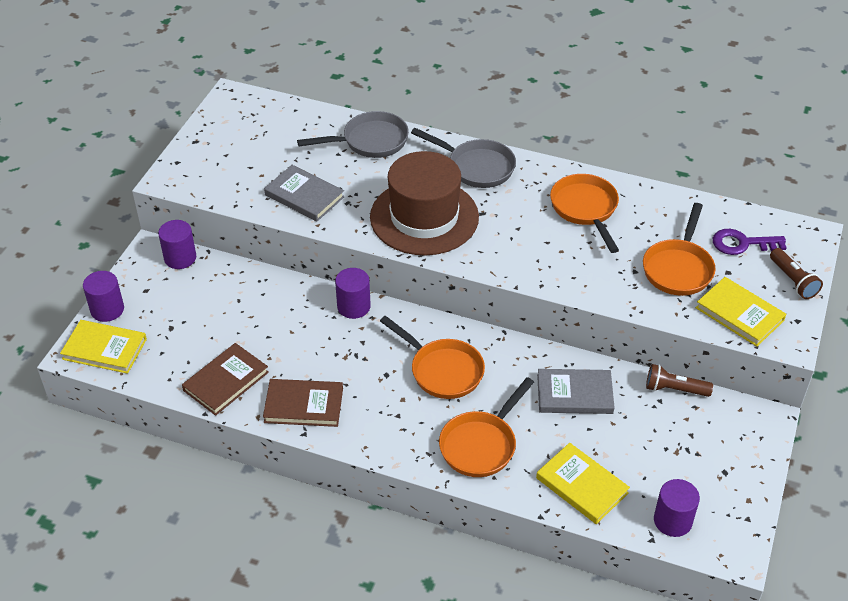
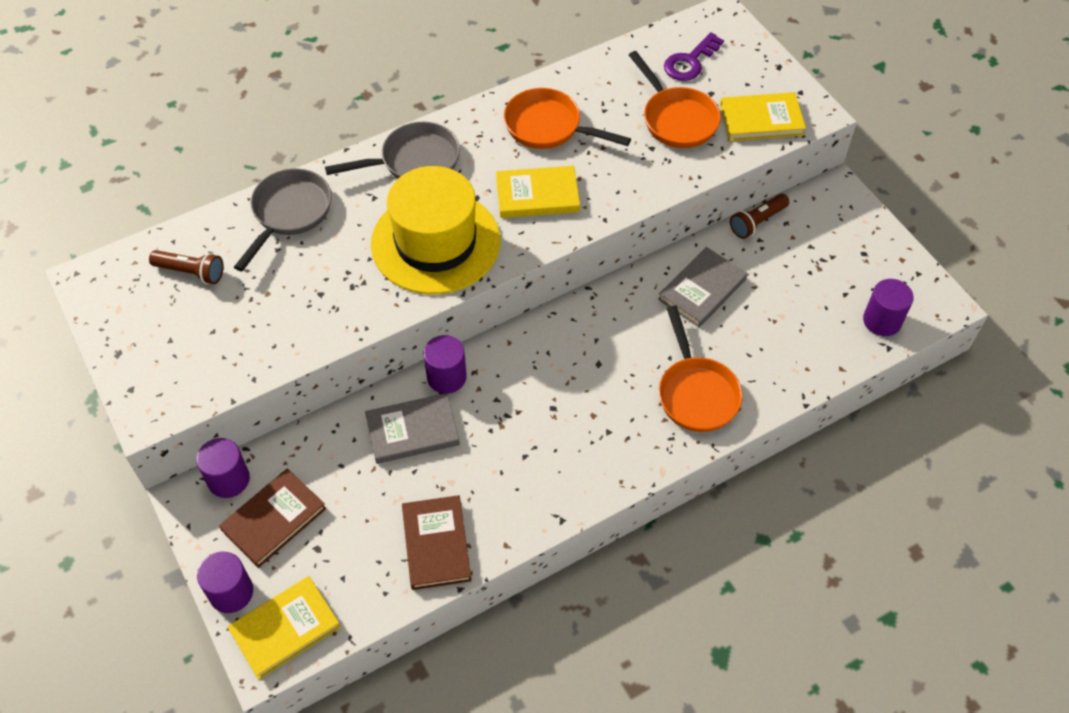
camera: 50 degrees left, 10 degrees up
brown book [263,379,343,427] -> brown book moved to [219,468,326,568]
grey book [264,165,345,221] -> grey book moved to [365,393,460,464]
brown hat [370,151,479,255] -> yellow hat [371,166,500,294]
orange pan [380,315,485,399] -> none
yellow book [536,443,630,524] -> yellow book moved to [496,166,580,218]
brown flashlight [770,248,823,299] -> brown flashlight moved to [149,250,224,284]

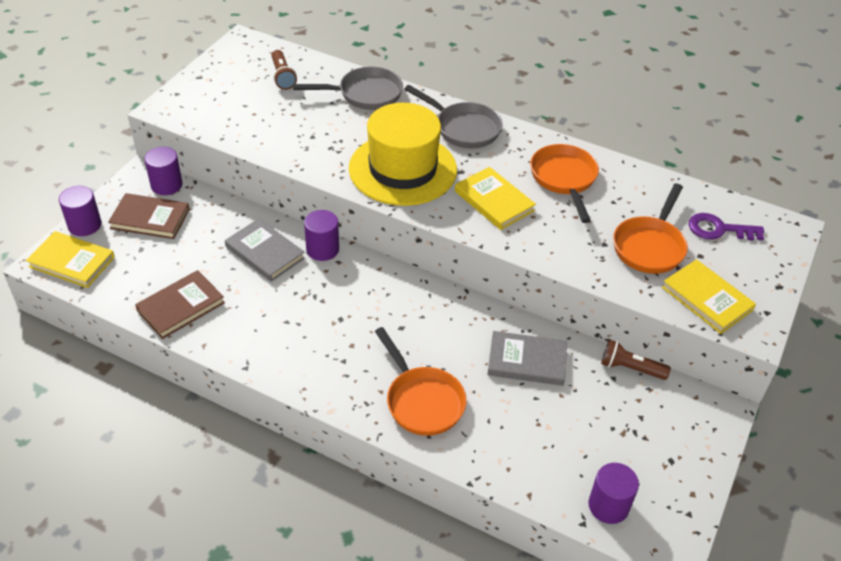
camera: 55 degrees right, 10 degrees down
orange pan [659,305,743,432] -> orange pan turned 75 degrees counterclockwise [375,327,467,436]

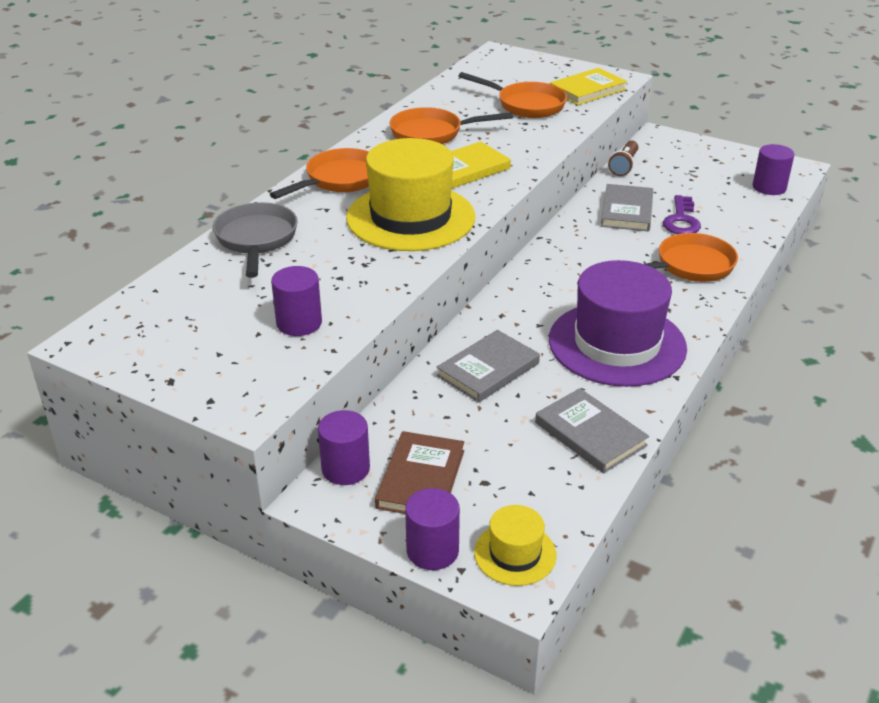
camera: 85 degrees left, 10 degrees down
yellow book [26,231,115,288] -> yellow hat [474,505,556,586]
brown book [135,270,225,339] -> grey book [535,388,649,473]
brown flashlight [271,50,297,90] -> none
purple cylinder [304,210,339,261] -> purple cylinder moved to [271,266,322,336]
grey pan [404,85,502,148] -> orange pan [270,148,369,199]
purple key [689,213,764,241] -> purple key moved to [663,195,701,234]
none -> purple hat [549,260,687,387]

